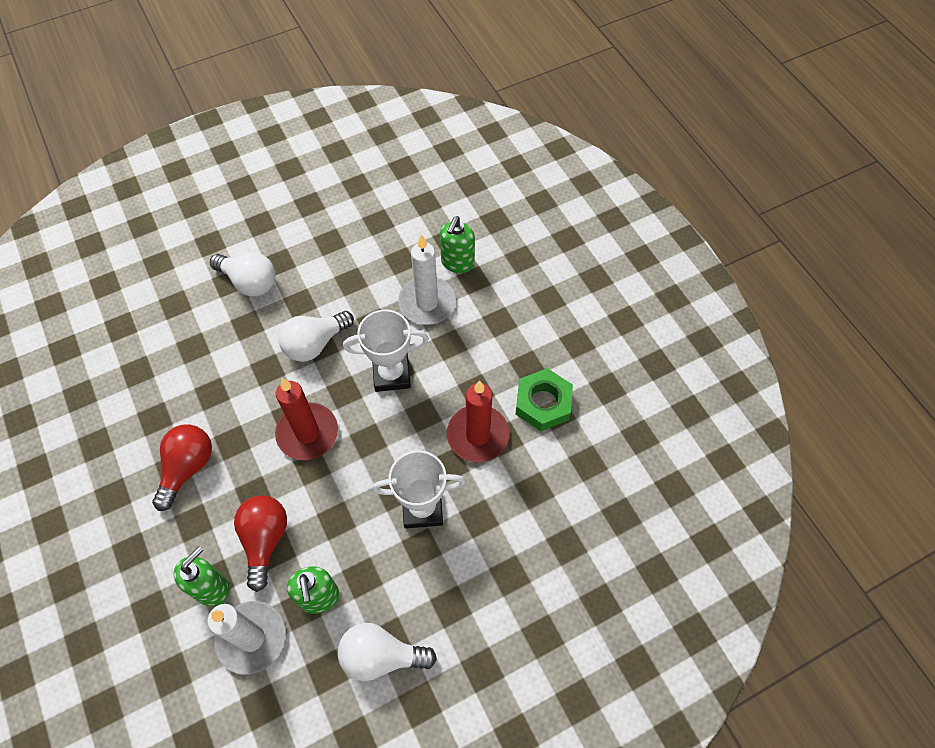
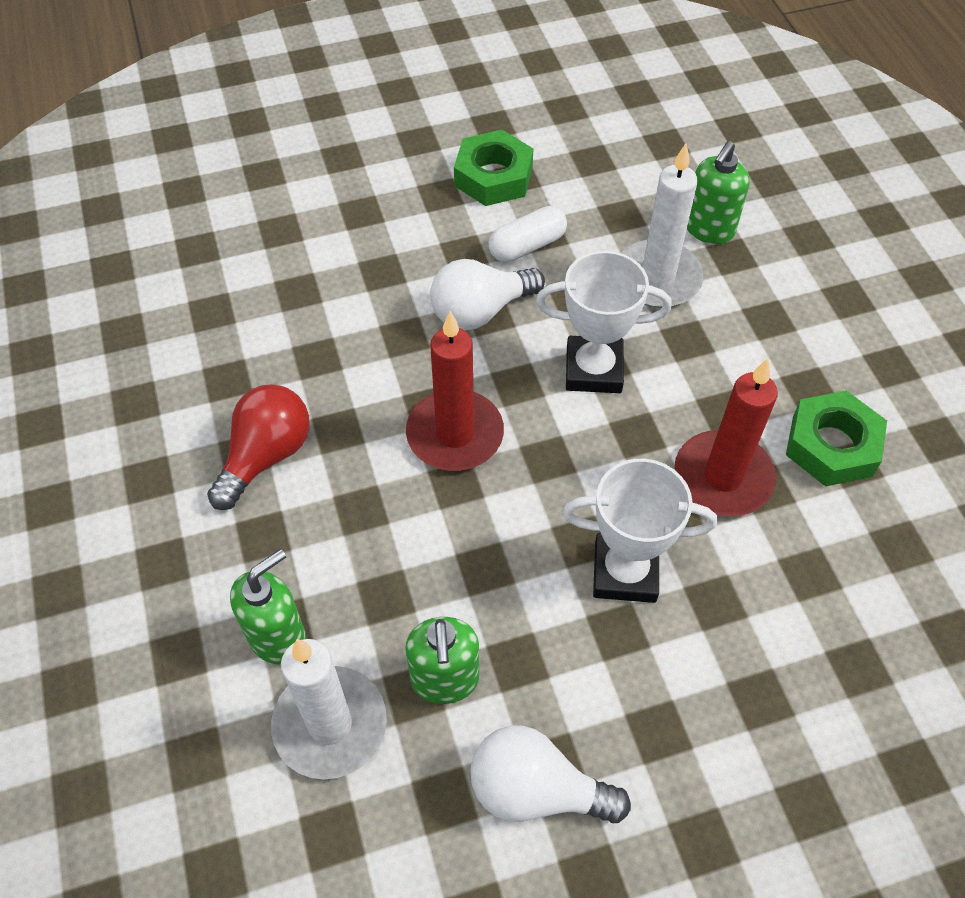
camera: 10 degrees right, 5 degrees down
white light bulb [210,252,276,296] -> none
red light bulb [234,495,287,592] -> none
none -> green nut [454,130,534,206]
none -> white capsule [488,206,567,262]

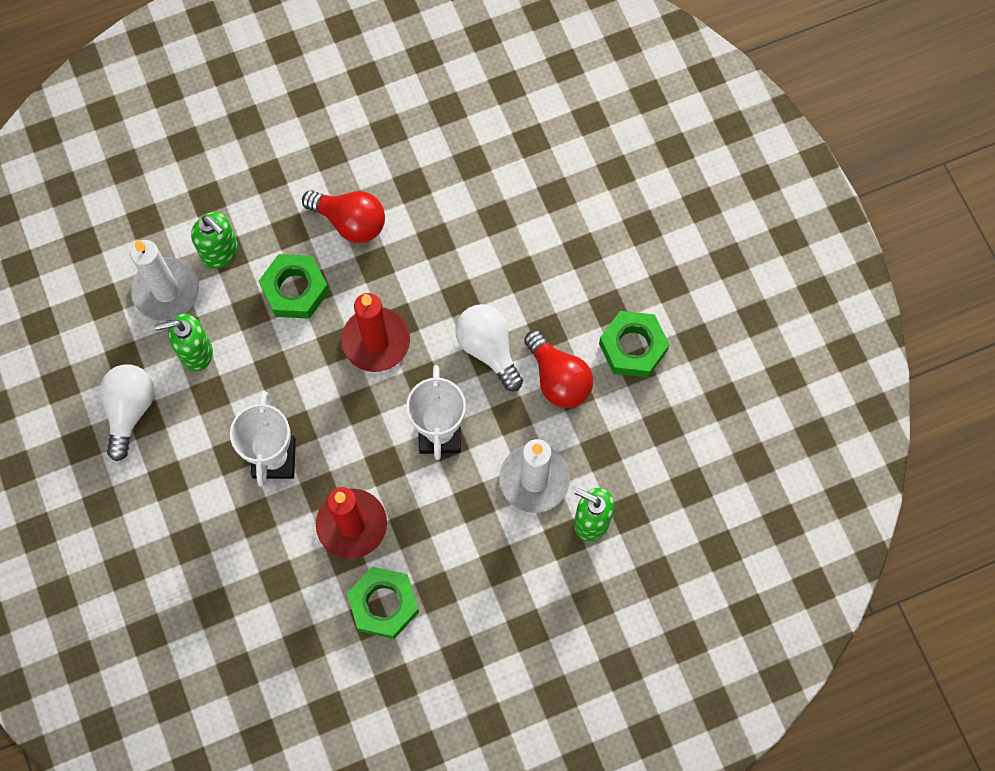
camera: 85 degrees right, 15 degrees up
white capsule [488,206,567,262] -> red light bulb [524,330,593,408]
none -> green nut [259,254,329,319]

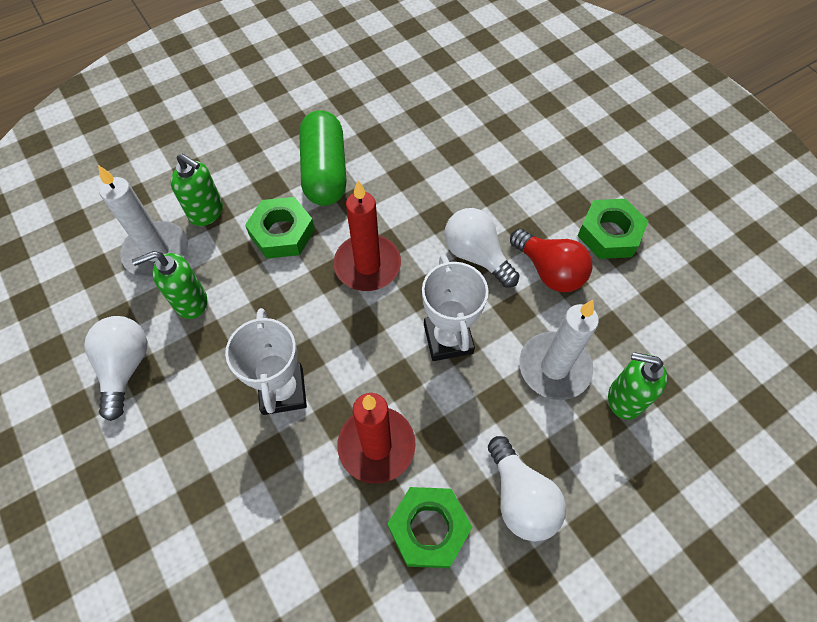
camera: 10 degrees left, 10 degrees down
red light bulb [302,190,385,243] -> green capsule [299,110,347,206]
none -> white light bulb [488,436,566,541]

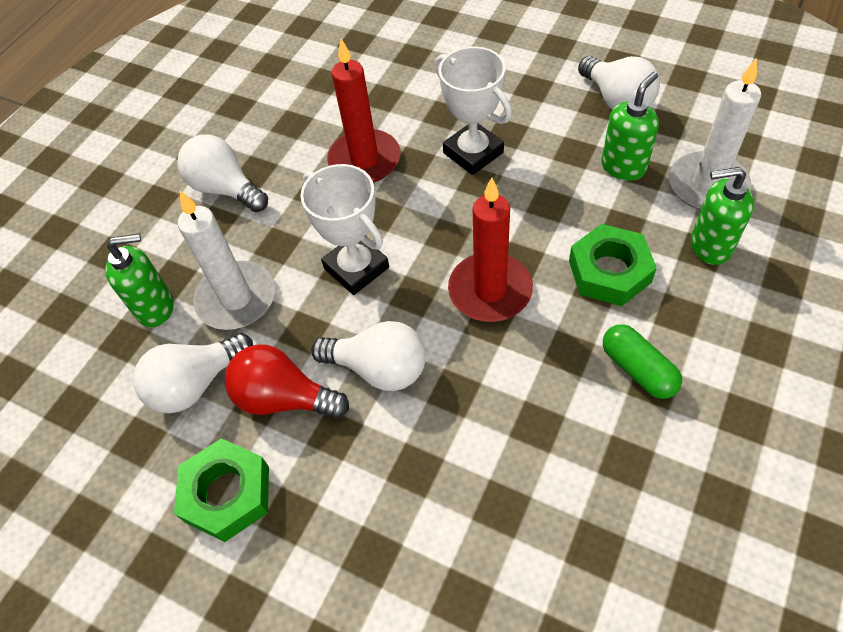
camera: 155 degrees right, 5 degrees down
green capsule [299,110,347,206] -> green capsule [603,324,682,399], size x0.58
green nut [388,487,472,568] -> none
none -> white light bulb [133,333,253,413]

